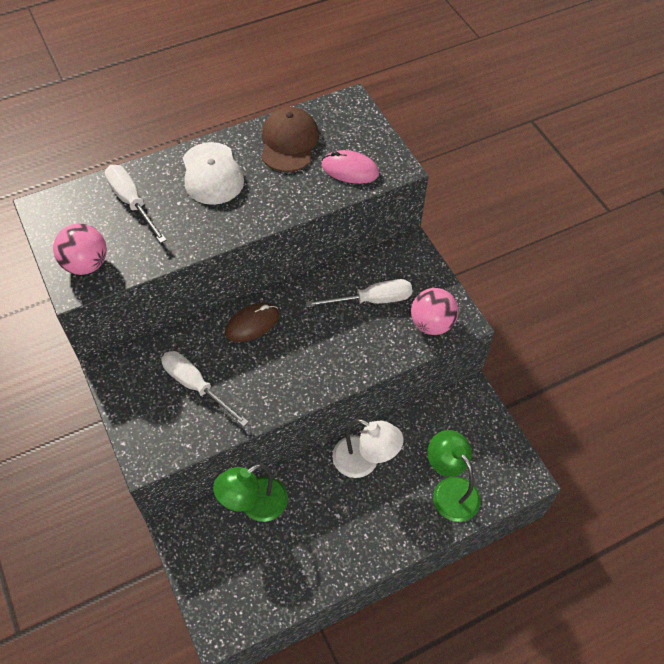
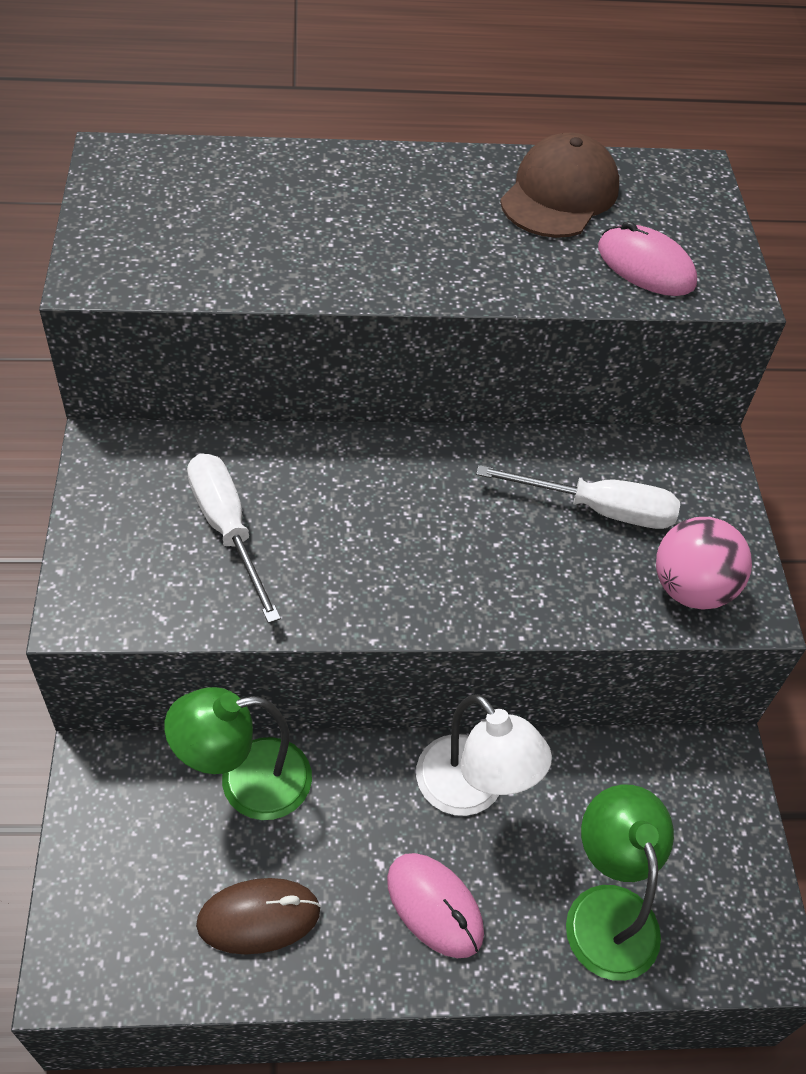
camera: 20 degrees right, 5 degrees down
pink ball [53,223,107,275] -> none
white screwdriver [105,165,167,243] -> none
white cap [183,142,244,205] -> none
brown mouse [225,303,279,342] -> brown mouse moved to [196,878,321,955]
none -> pink mouse [387,853,484,958]

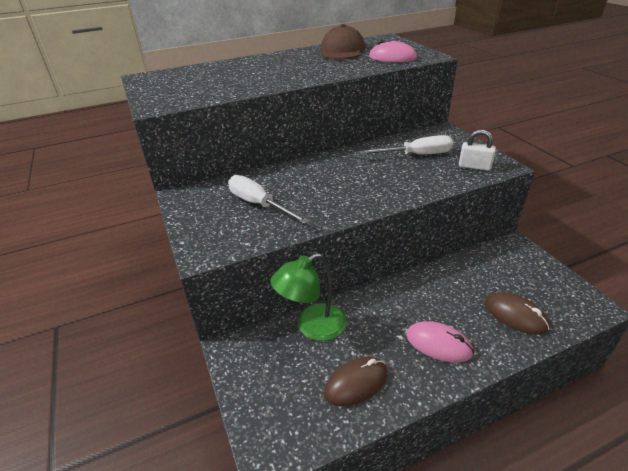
camera: 15 degrees left, 15 degrees down
white lamp [416,694,552,816] -> none
green lamp [566,785,674,981] -> brown mouse [485,292,549,335]
pink ball [656,517,752,610] -> white padlock [459,129,496,171]

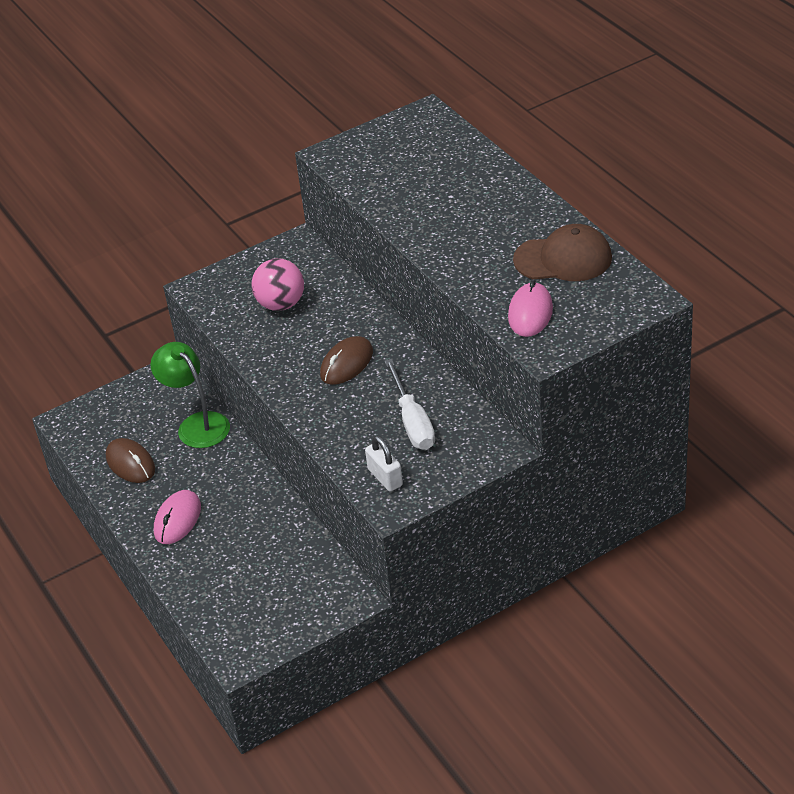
camera: 85 degrees right, 5 degrees up
white screwdriver [228,175,309,224] -> pink ball [251,258,304,311]
white padlock [459,129,496,171] -> white padlock turned 45 degrees counterclockwise [365,436,403,492]
brown mouse [485,292,549,335] -> brown mouse moved to [320,336,373,385]

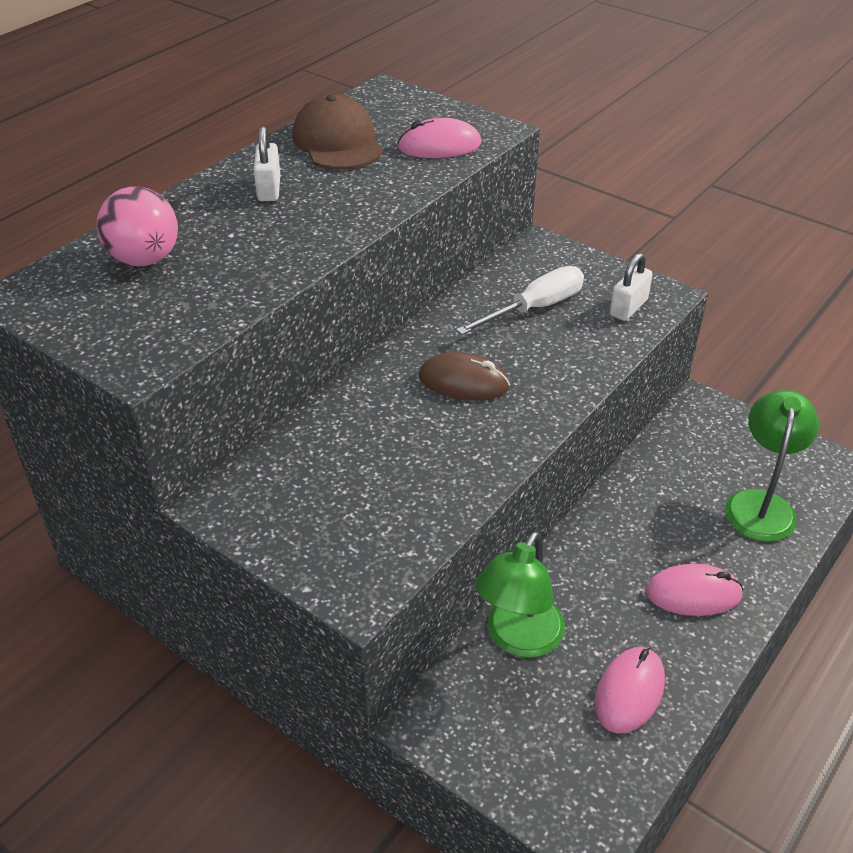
camera: 115 degrees left, 0 degrees up
brown mouse [106,438,155,483] -> pink mouse [595,647,665,733]
pink ball [251,258,304,311] -> pink ball moved to [97,187,178,266]
none -> white padlock [253,126,280,201]
none -> green lamp [725,390,819,542]

